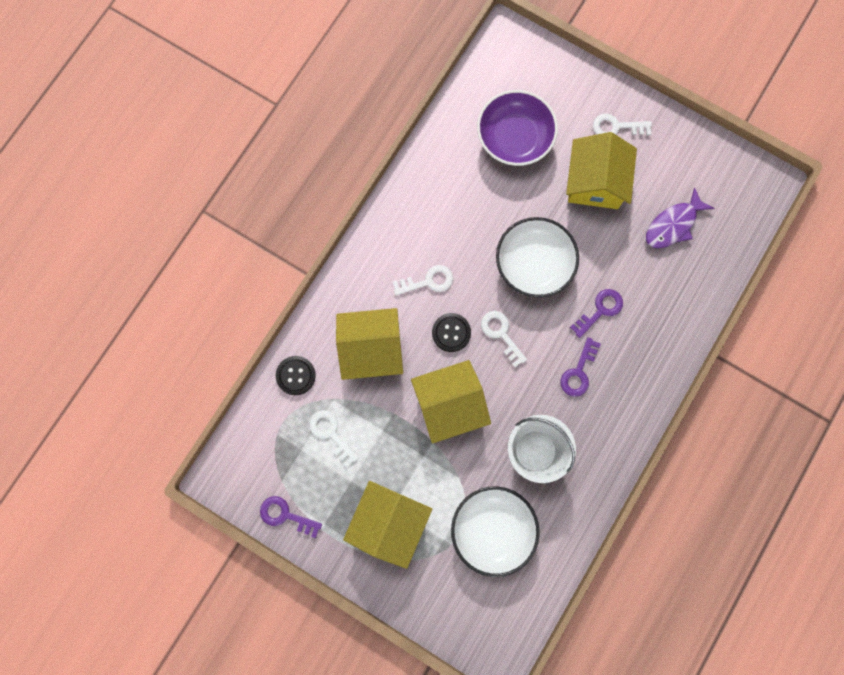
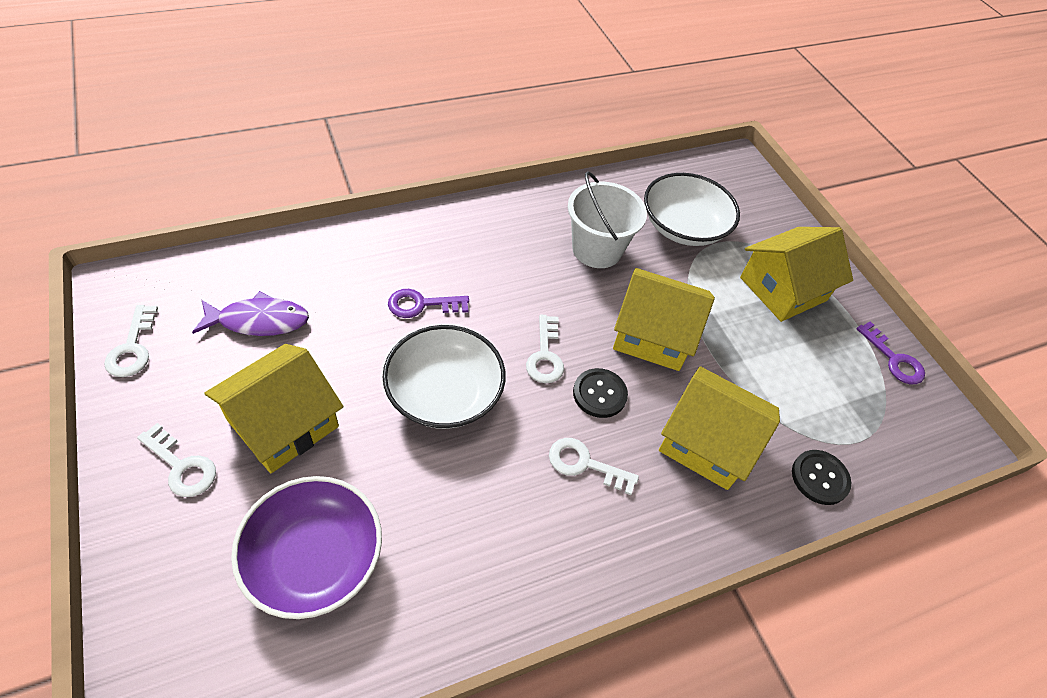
camera: 150 degrees left, 25 degrees down
white key [309,410,359,467] -> white key moved to [104,305,158,377]
purple key [561,337,601,397] -> none

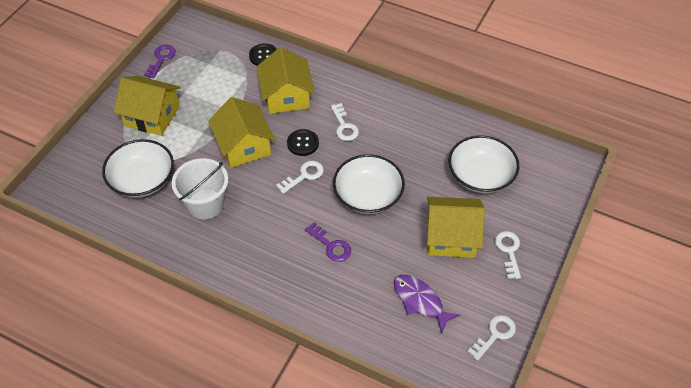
camera: 125 degrees left, 0 degrees up
purple bowl [231,476,382,619] -> white bowl [449,135,519,193]

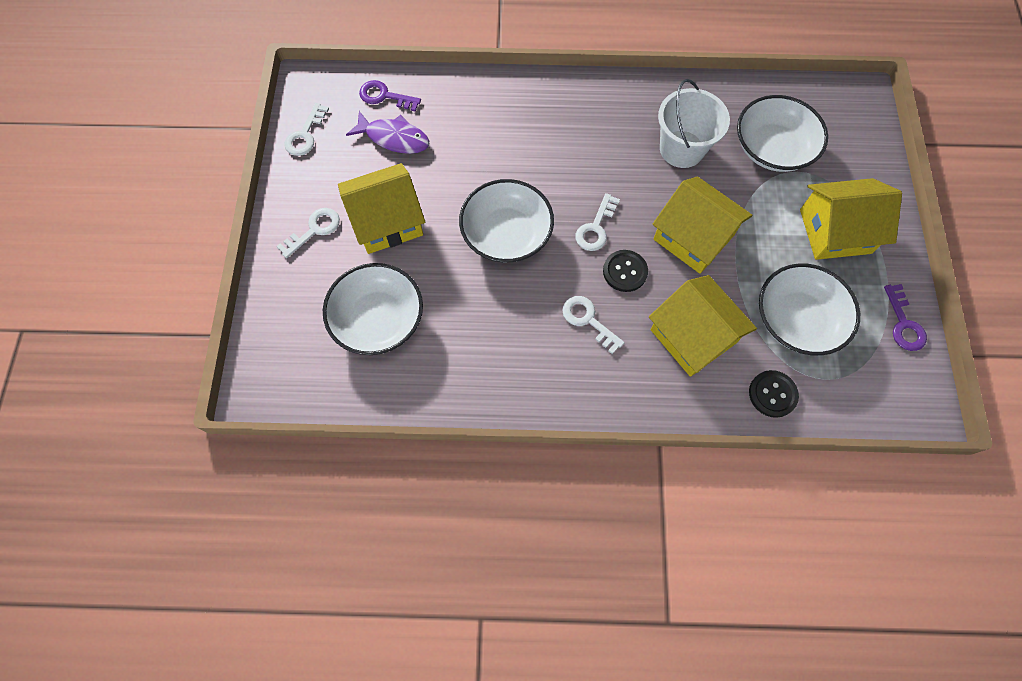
camera: 155 degrees right, 15 degrees up
purple key [305,222,351,262] -> purple key moved to [359,80,421,112]
white key [495,231,521,279] -> white key turned 105 degrees counterclockwise [276,208,340,258]
none -> white bowl [759,263,860,356]

